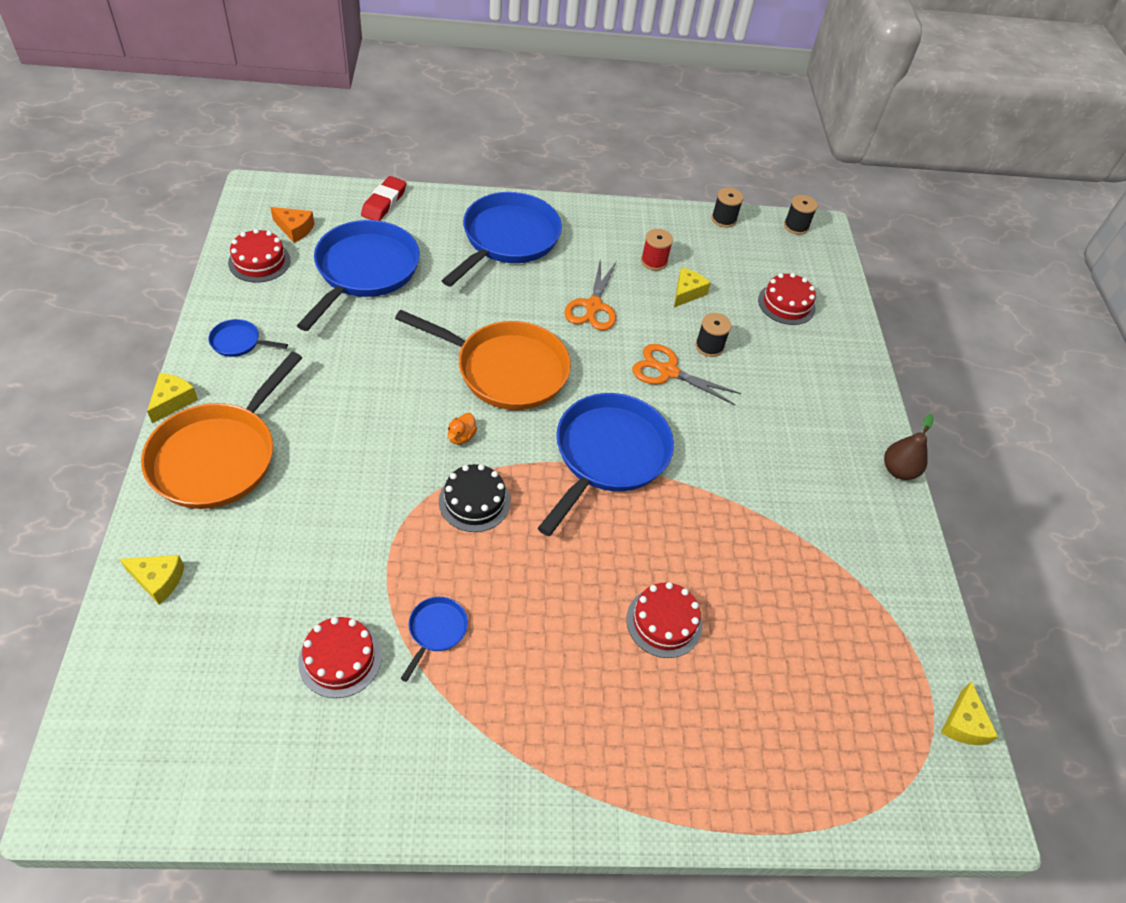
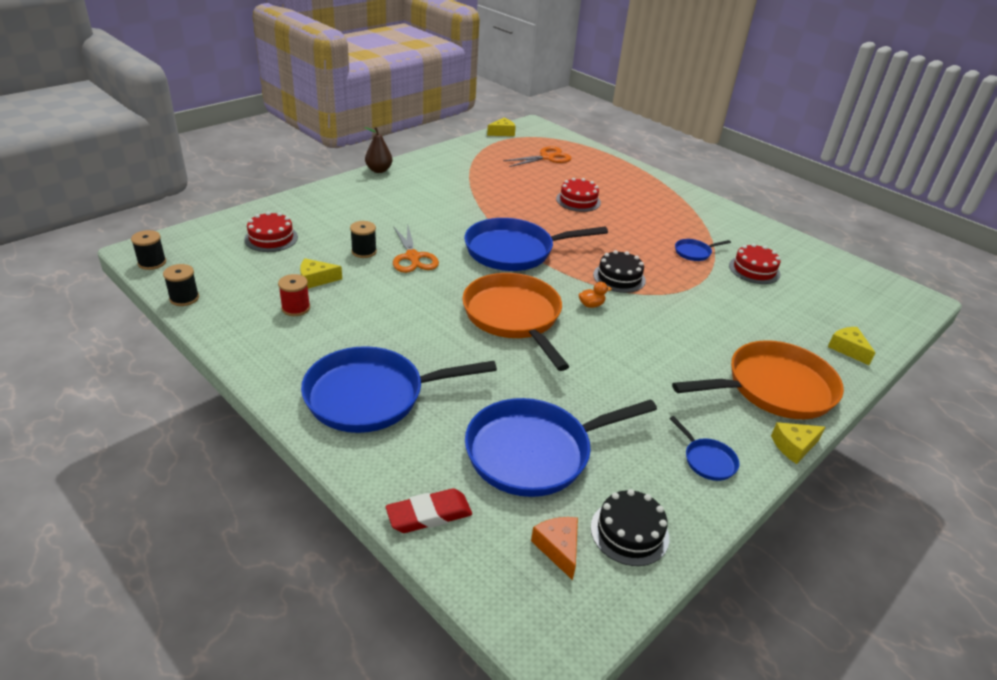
camera: 130 degrees left, 15 degrees down
red cake [228,229,290,283] -> black cake [591,489,669,566]
orange scissors [564,258,617,331] -> orange scissors moved to [503,146,572,167]

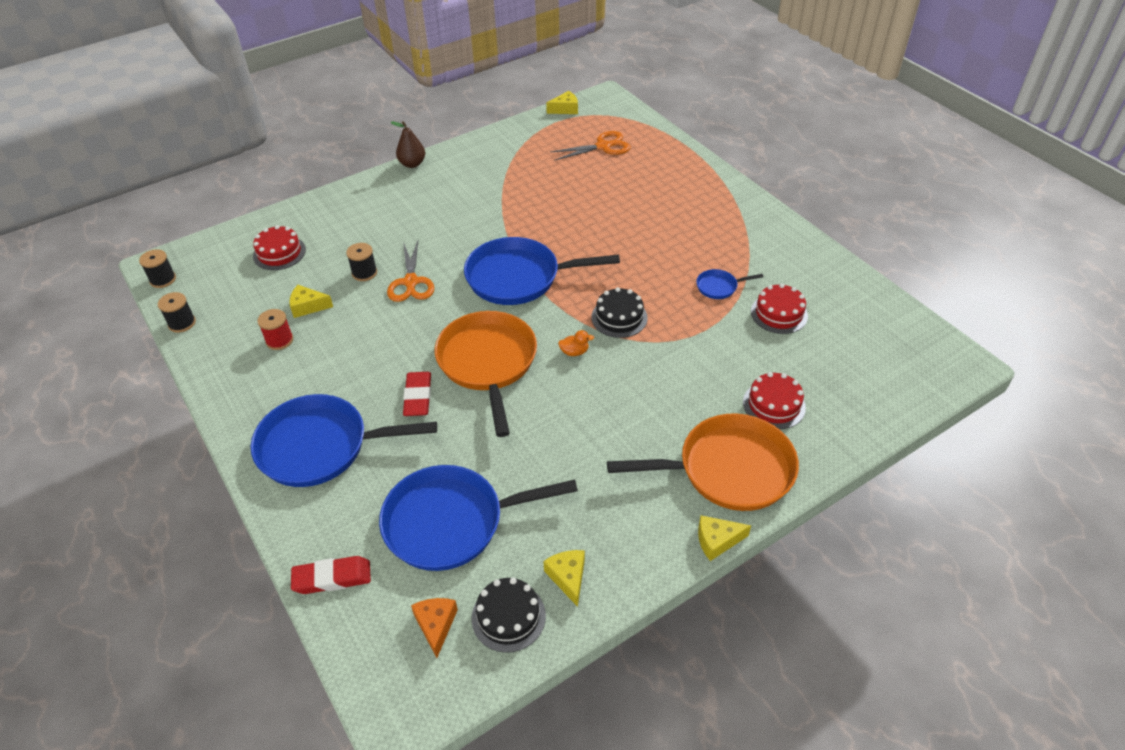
camera: 15 degrees right, 10 degrees up
red cake [556,178,601,212] -> red cake moved to [743,372,806,429]
blue pan [669,416,739,481] -> none
yellow cheese [828,327,875,365] -> yellow cheese moved to [543,550,585,607]
none -> red eraser [403,372,431,416]

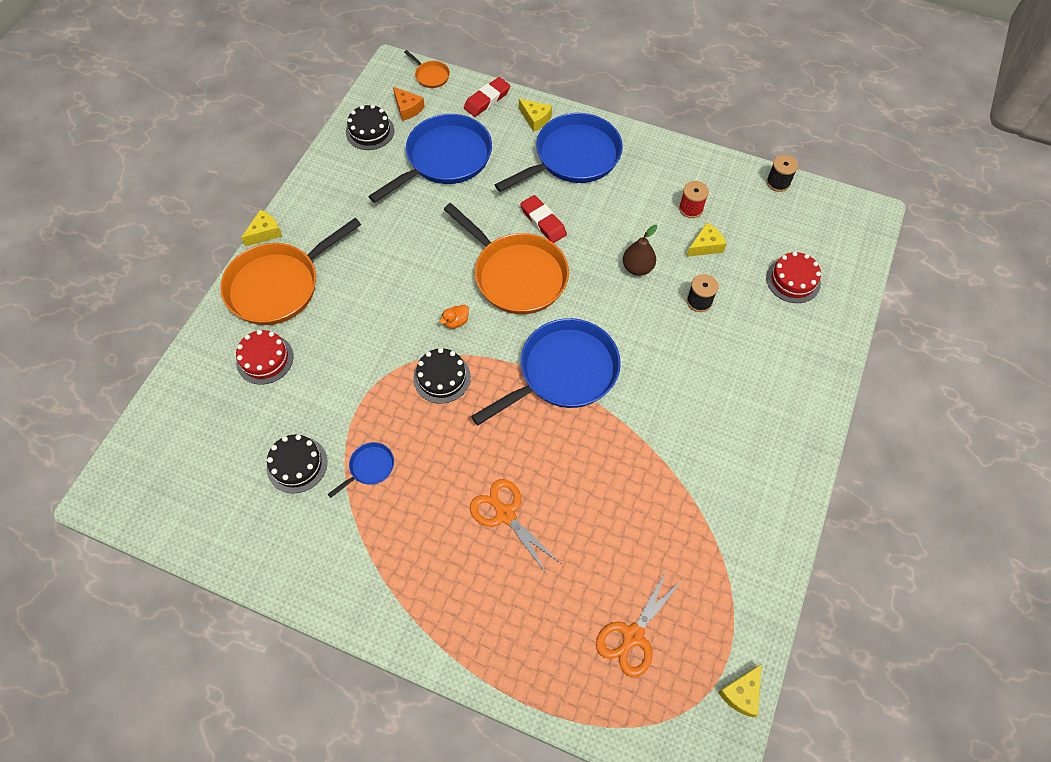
camera: 145 degrees right, 15 degrees up
black spool [139,249,176,288] -> none
orange scissors [387,241,434,302] -> orange scissors moved to [470,479,560,575]
brown pear [391,121,425,168] -> brown pear moved to [623,225,657,276]
yellow cheese [543,550,585,607] -> yellow cheese moved to [519,99,552,132]
red cake [751,284,808,334] -> black cake [267,434,327,494]
none -> orange pan [404,50,450,88]

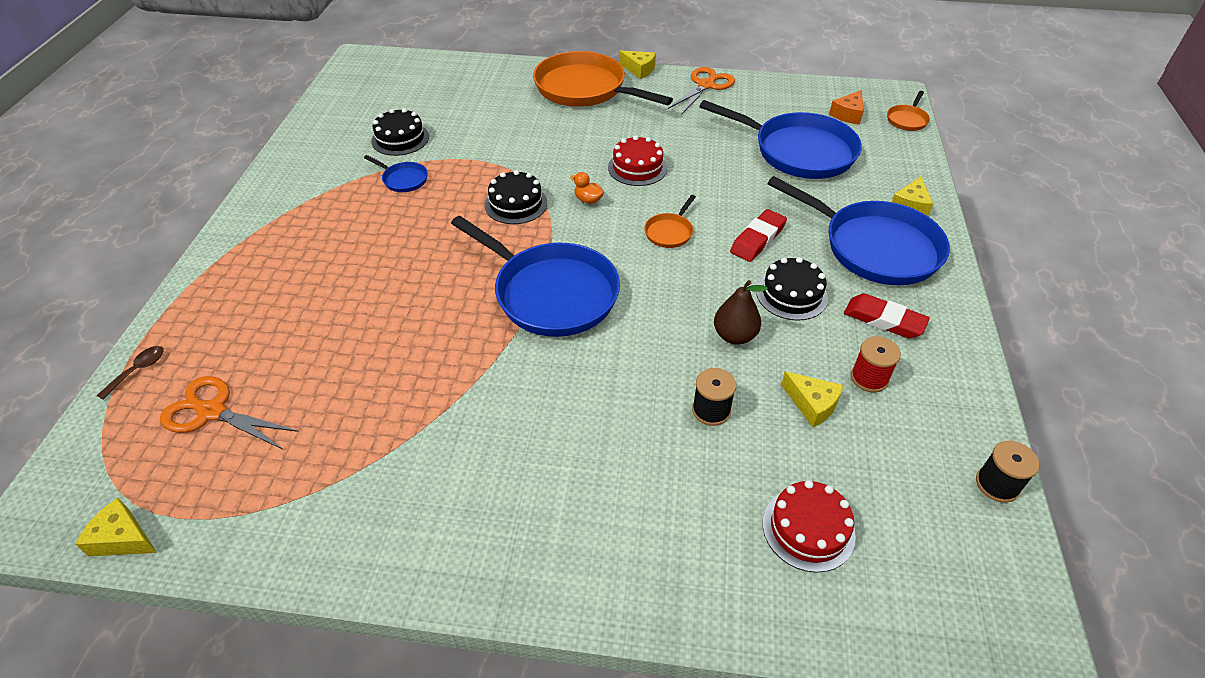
camera: 75 degrees right, 15 degrees down
red cake [236,330,293,385] -> red cake moved to [608,136,667,186]
black cake [346,104,394,150] -> black cake moved to [756,257,828,321]
orange pan [443,203,569,314] -> orange pan [644,195,696,248], size x0.43
red eraser [464,77,510,117] -> red eraser moved to [844,293,930,338]
orange scissors [470,479,560,575] -> orange scissors moved to [668,67,735,115]
none -> brown spoon [96,346,164,400]

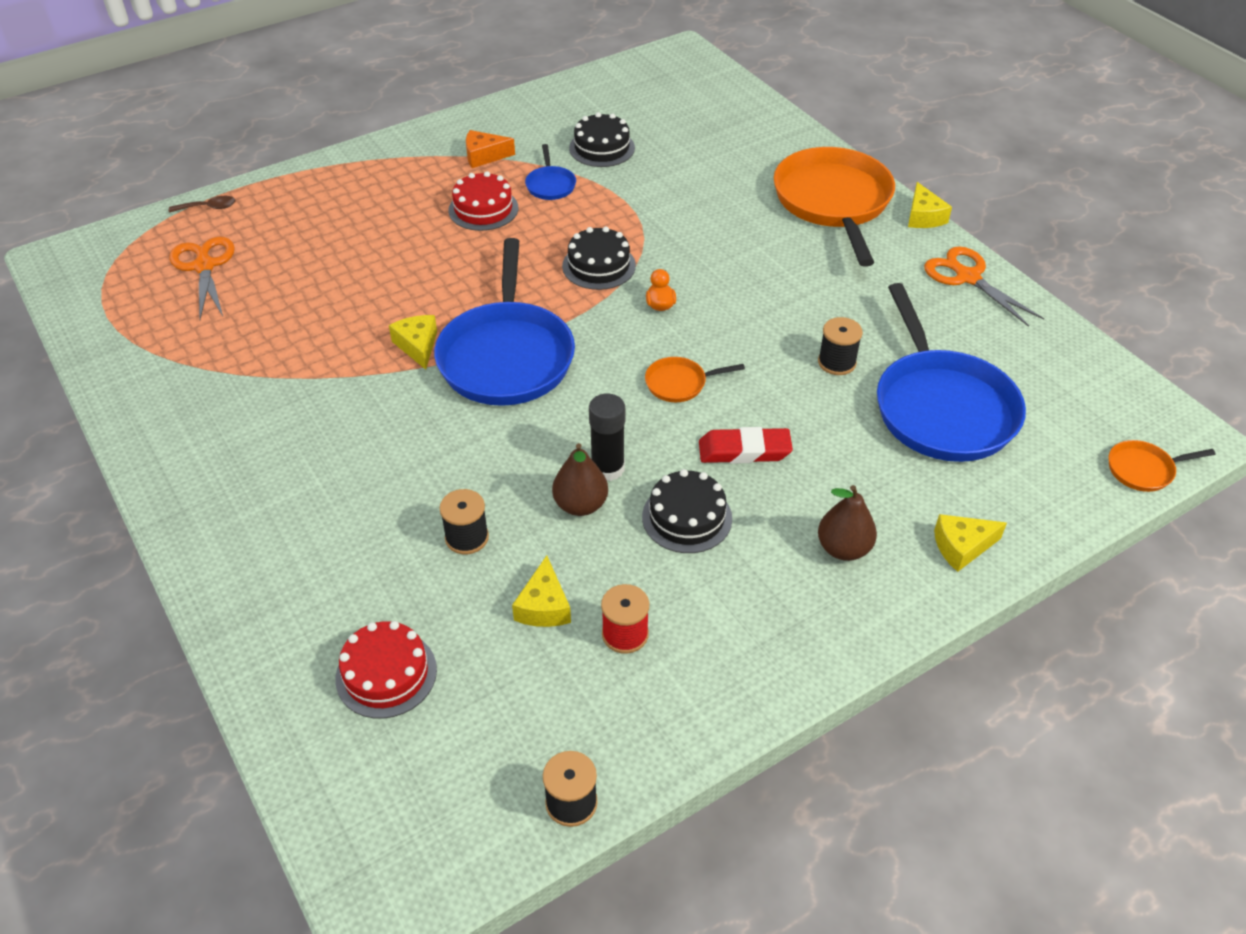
camera: 50 degrees right, 0 degrees up
yellow cheese [75,498,157,556] -> yellow cheese moved to [389,315,437,370]
red cake [608,136,667,186] -> red cake moved to [448,171,518,231]
orange scissors [668,67,735,115] -> orange scissors turned 120 degrees counterclockwise [924,246,1044,327]
blue pan [767,176,950,285] -> brown pear [818,485,877,561]
orange cheese [829,90,864,125] -> orange cheese moved to [466,130,515,168]
red eraser [844,293,930,338] -> none
none -> black glue stick [589,393,625,481]
none -> black spool [818,317,863,375]

